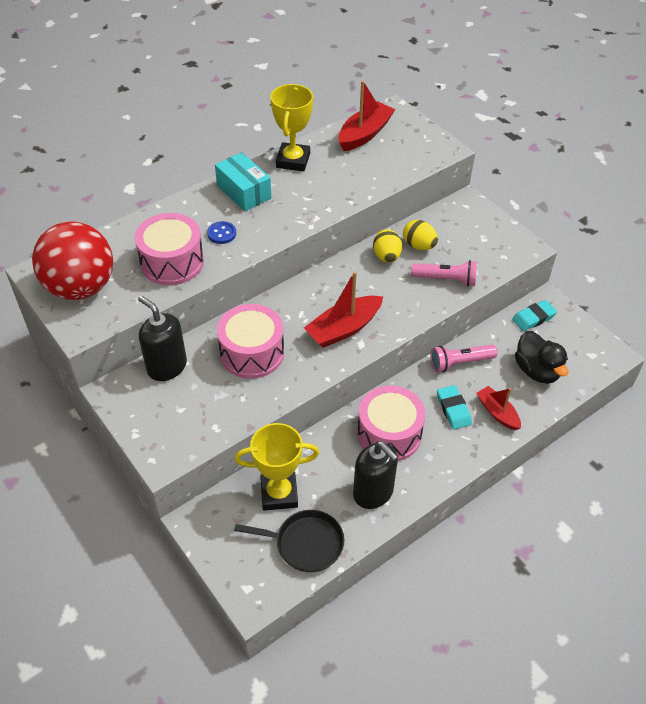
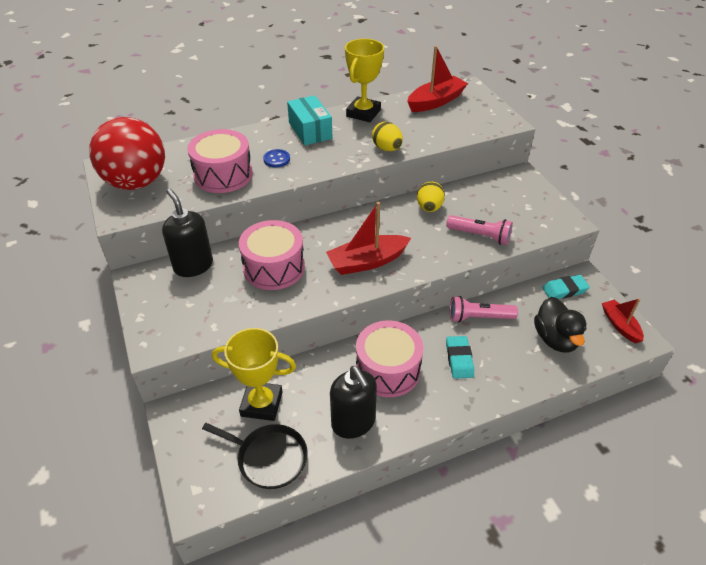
camera: 15 degrees right, 5 degrees down
yellow egg [403,220,438,250] -> yellow egg moved to [372,122,403,151]
red boat [477,386,521,430] -> red boat moved to [602,298,644,343]

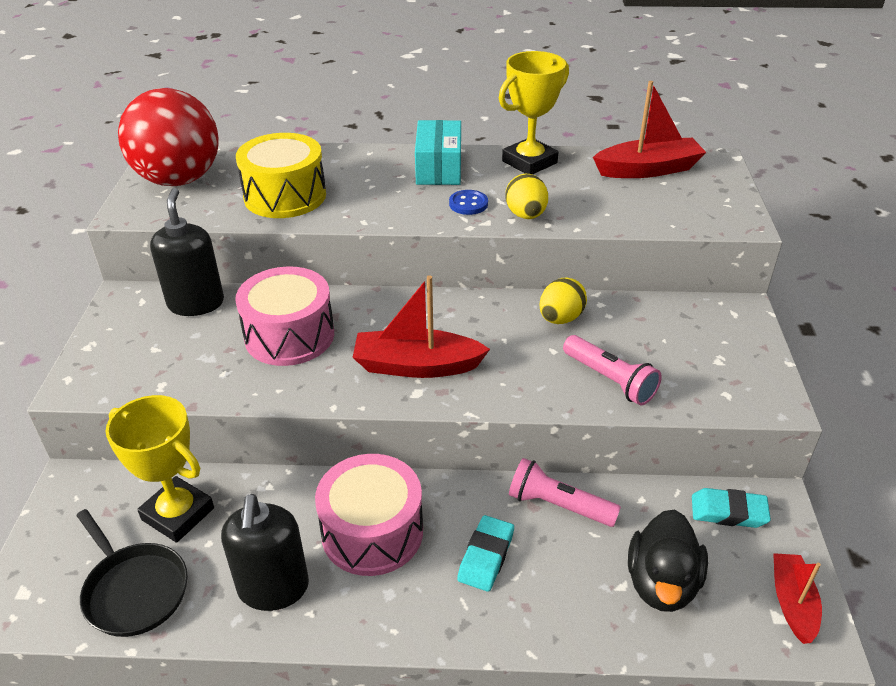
camera: 25 degrees right, 5 degrees down
pink drum [187,129,253,193] -> yellow drum [236,133,326,218]
blue button [263,149,290,168] -> blue button moved to [449,190,488,215]

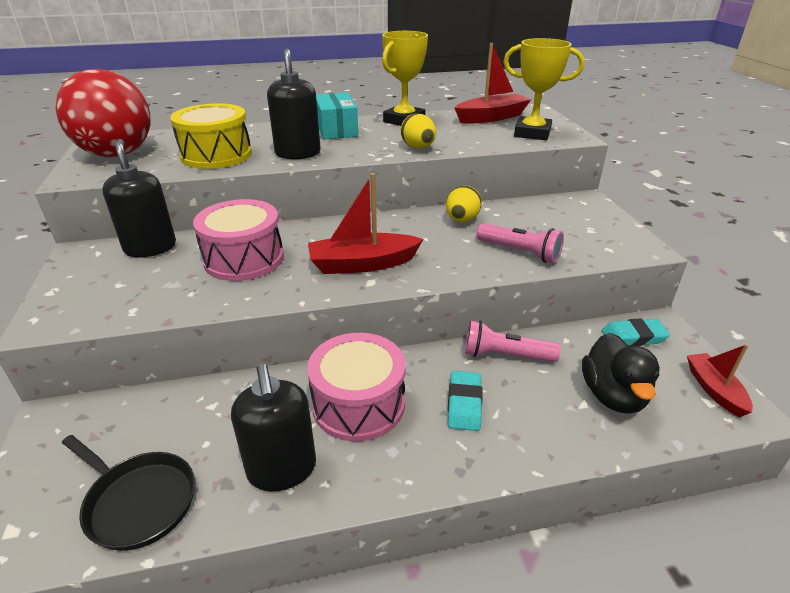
camera: 15 degrees left, 5 degrees down
yellow trophy [106,395,214,543] -> yellow trophy moved to [503,38,584,140]
blue button [449,190,488,215] -> none
none -> black soap dispenser [267,48,321,159]

